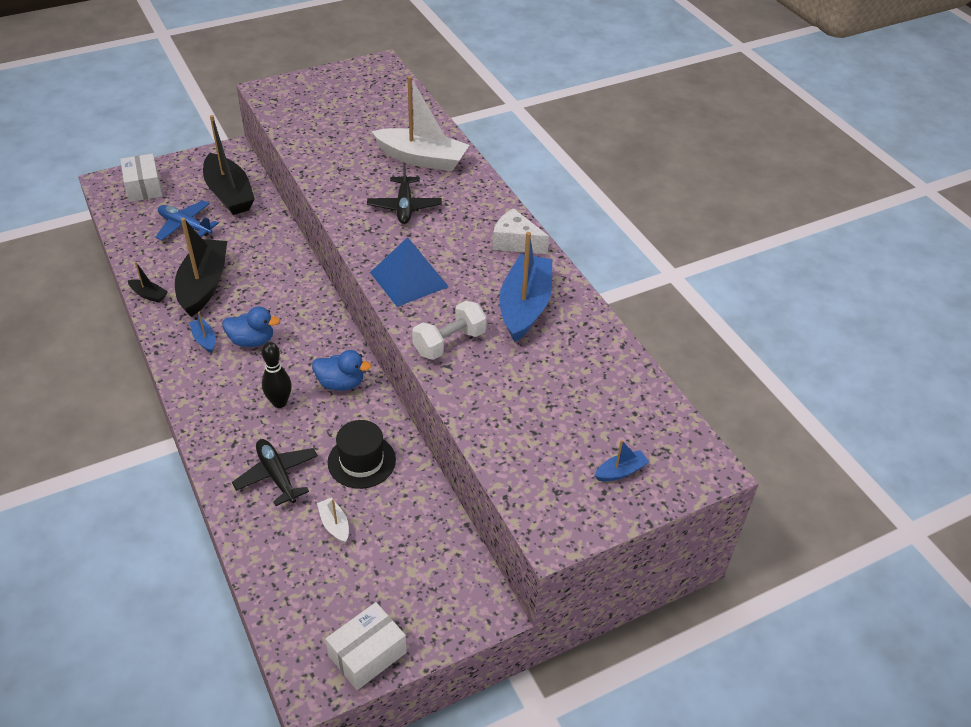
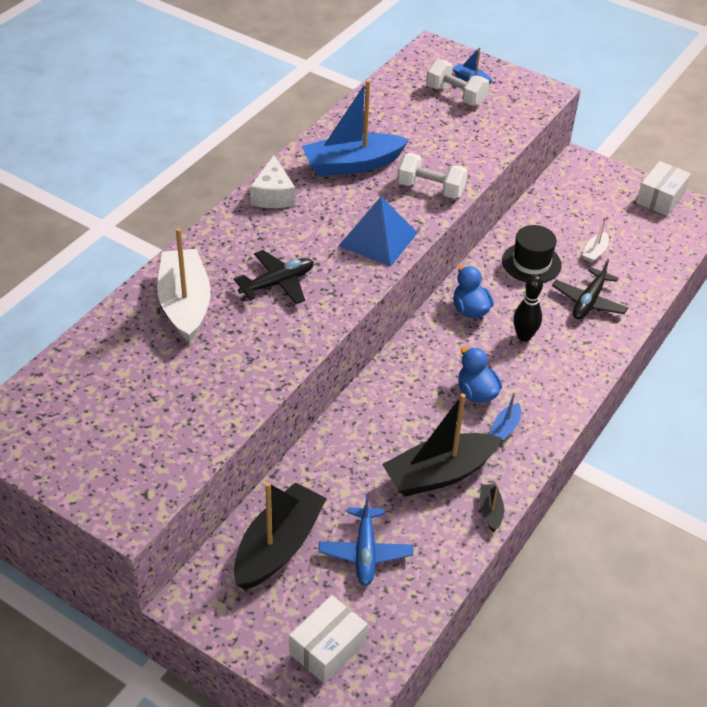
camera: 120 degrees left, 0 degrees up
white box [326,602,407,690] -> white box turned 75 degrees counterclockwise [636,161,691,216]
none -> white dumbbell [426,59,489,106]

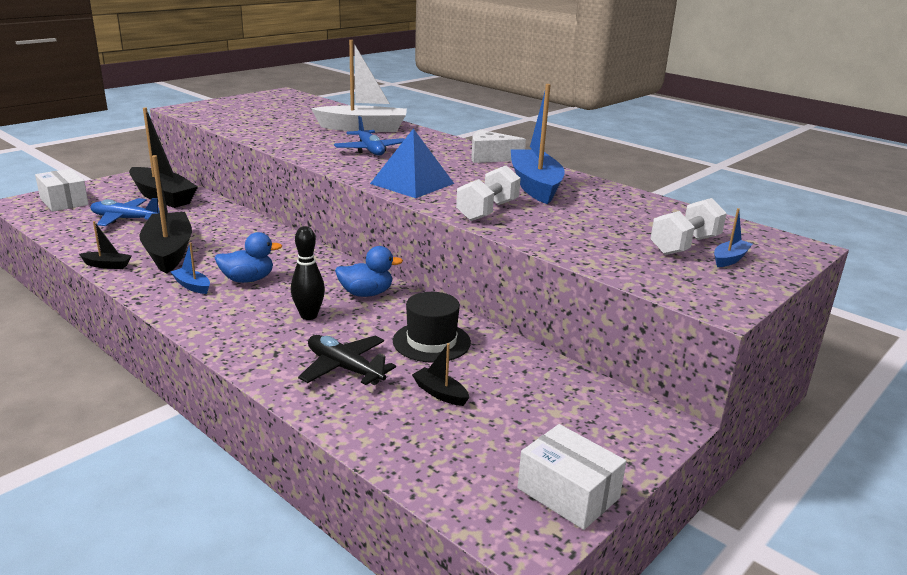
camera: 100 degrees right, 20 degrees down
black plane [234,250,314,304] -> blue plane [334,116,405,156]
white boat [582,218,609,263] -> black boat [412,343,469,406]

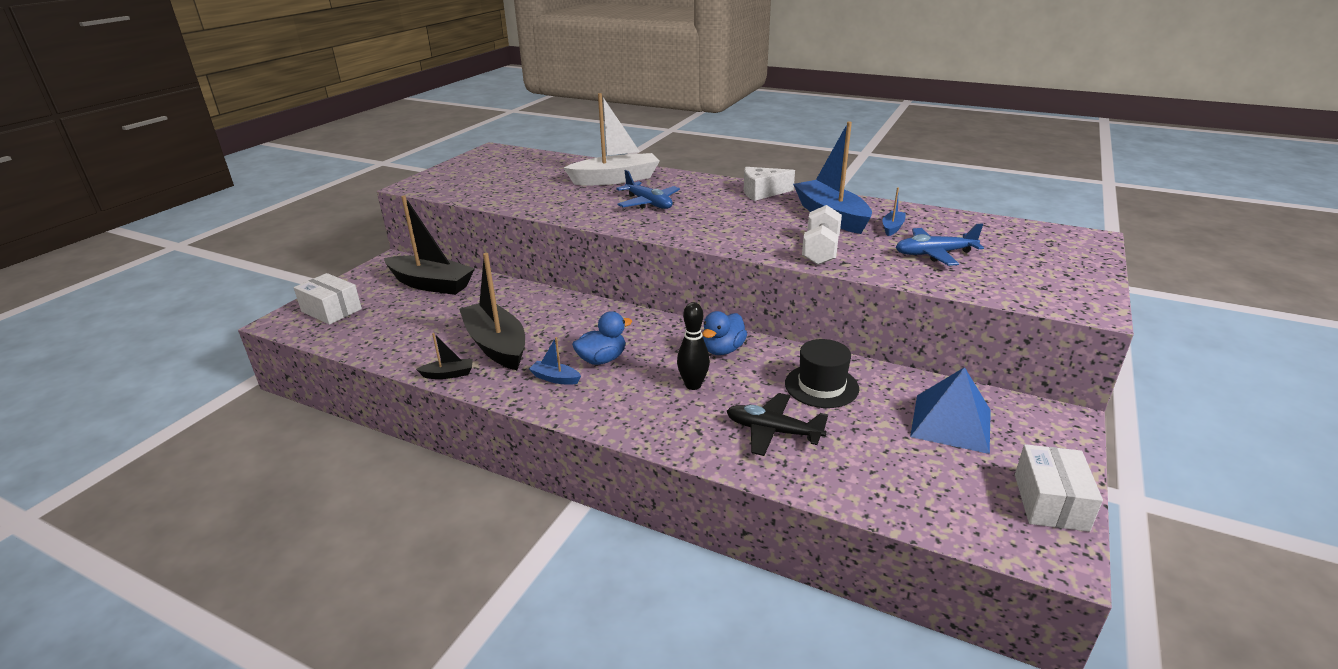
camera: 15 degrees left, 5 degrees up
blue plane [90,198,160,226] -> blue plane moved to [896,223,984,266]
blue duck [335,246,403,297] -> blue duck turned 150 degrees clockwise [702,311,747,355]
blue pyramid [370,128,454,198] -> blue pyramid moved to [910,367,991,454]
black boat [412,343,469,406] -> none
white box [517,424,626,530] -> white box turned 75 degrees clockwise [1015,444,1103,532]
white dumbbell [650,198,727,255] -> none
blue boat [714,208,752,267] -> blue boat moved to [882,188,906,236]

